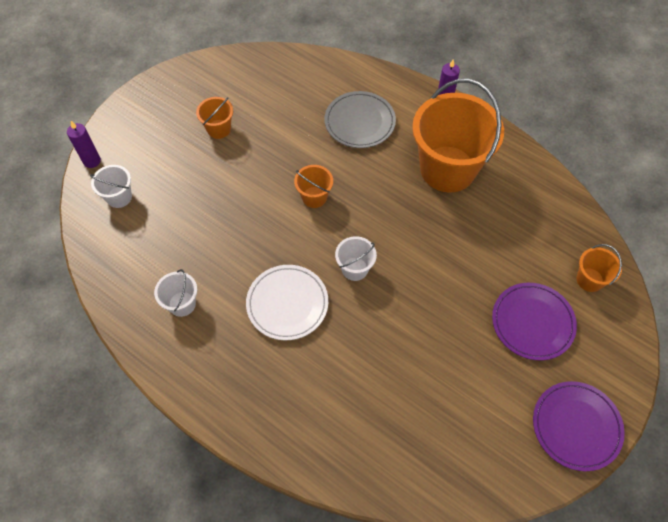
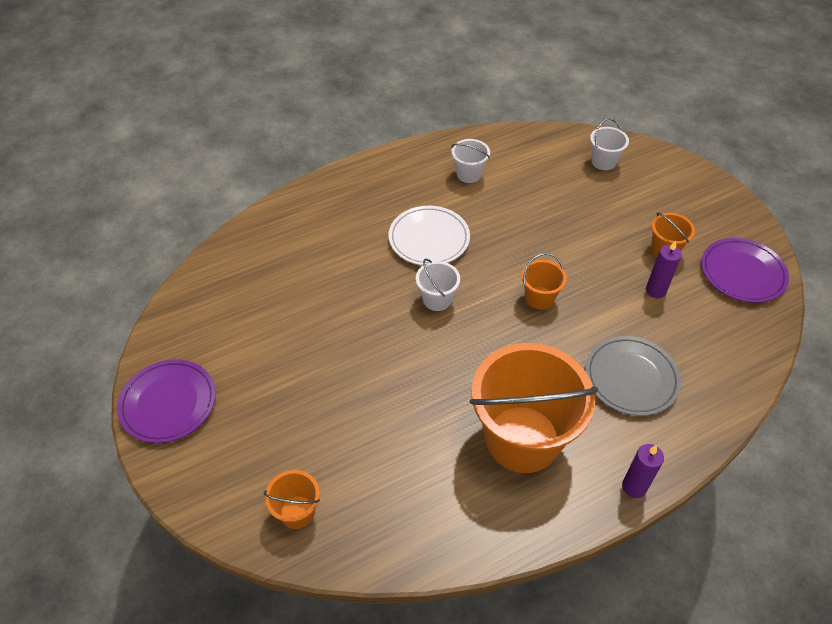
camera: 115 degrees right, 10 degrees down
purple candle [67,121,101,168] -> purple candle moved to [646,240,682,298]
purple plate [492,283,577,360] -> purple plate moved to [701,238,789,303]

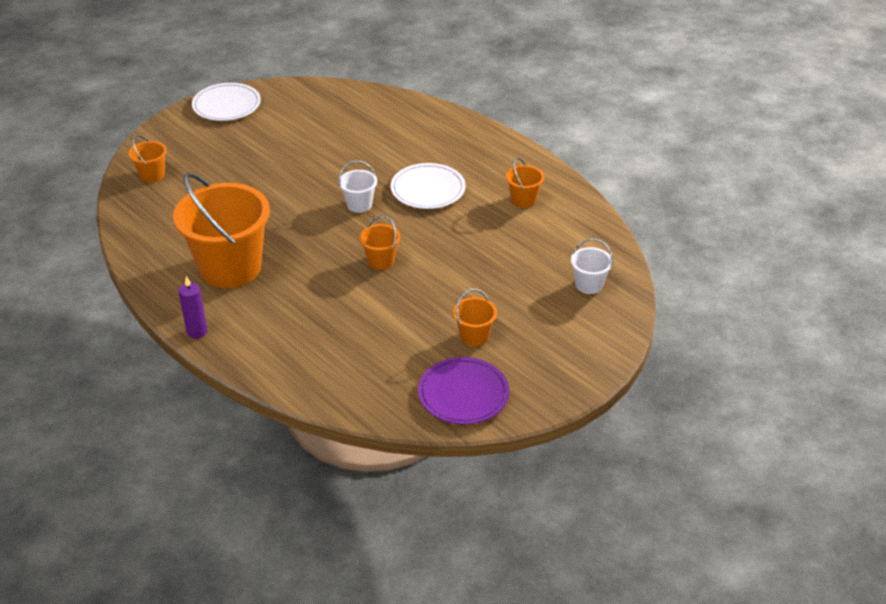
camera: 75 degrees right, 10 degrees down
purple plate [117,359,216,443] -> white plate [192,83,261,121]
white bucket [451,139,490,183] -> orange bucket [506,158,544,208]
grey plate [585,336,681,416] -> none
purple candle [646,240,682,298] -> none

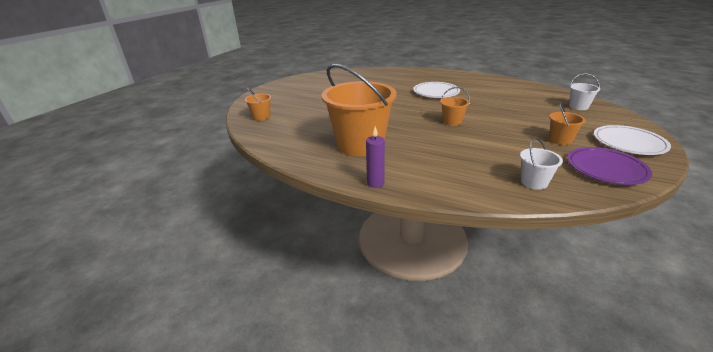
camera: 20 degrees left, 10 degrees down
white plate [192,83,261,121] -> white plate moved to [594,125,671,155]
white bucket [339,160,377,213] -> white bucket moved to [520,138,563,190]
orange bucket [506,158,544,208] -> none

